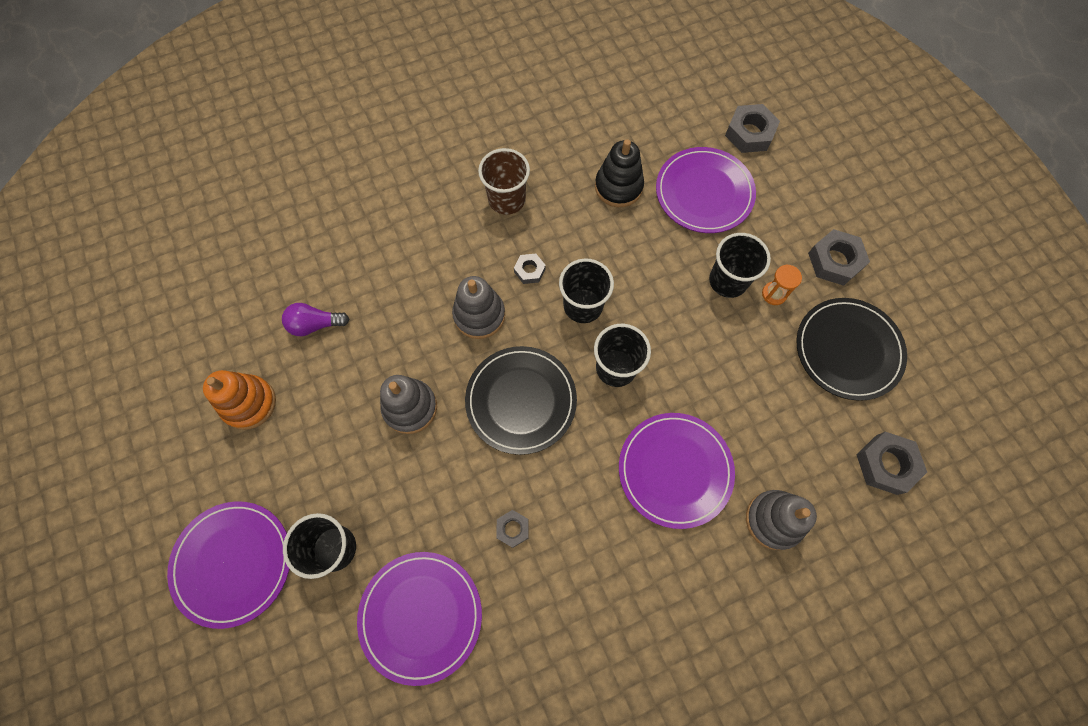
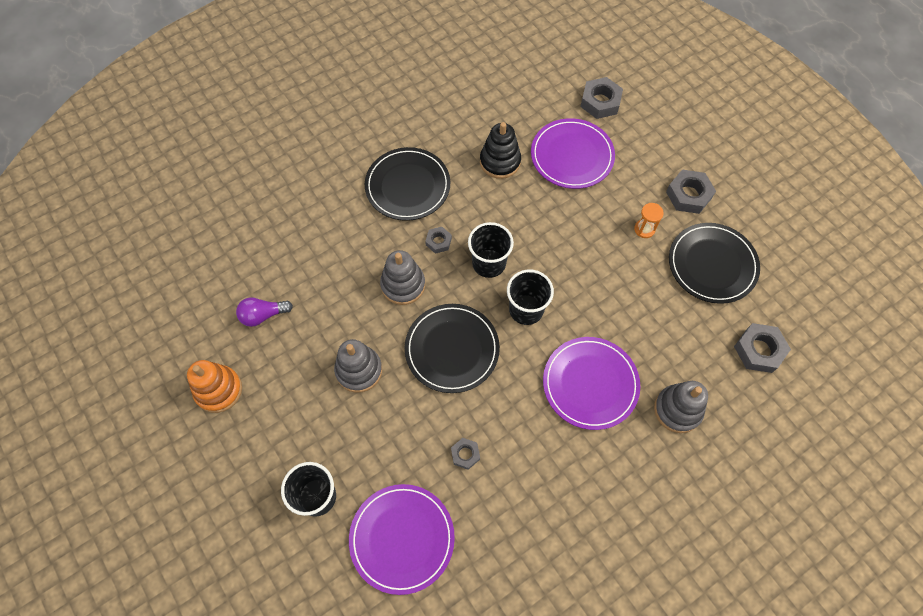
camera: 10 degrees left, 5 degrees down
purple plate [167,501,289,629] -> none
brown cup [478,148,530,215] -> black plate [365,147,450,221]
black cup [709,233,771,298] -> none

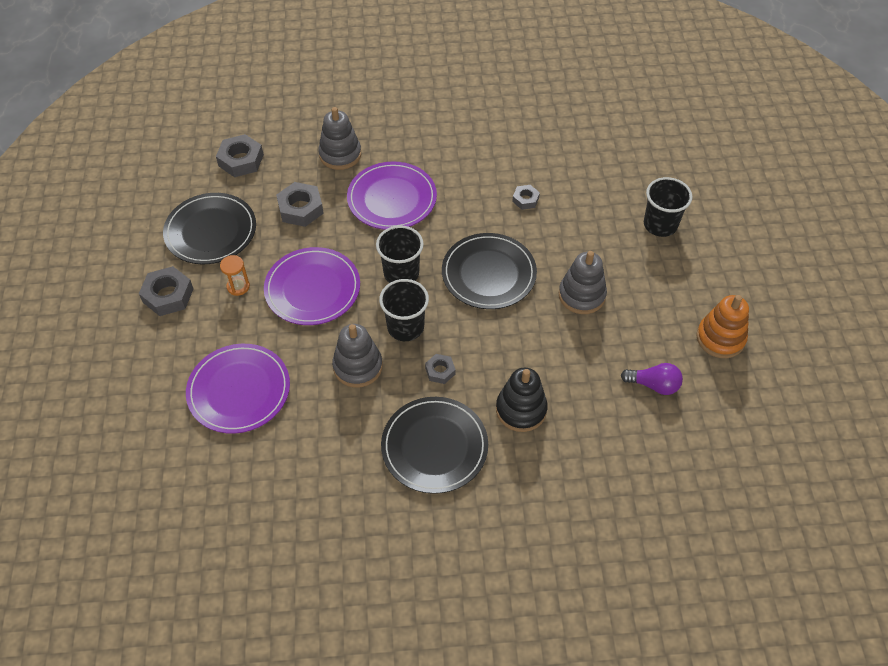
camera: 150 degrees left, 10 degrees down
purple plate [349,484,455,595] -> purple plate moved to [264,247,360,325]
grey stacking toy [380,250,425,305] -> grey stacking toy moved to [332,324,383,388]
black stacking toy [480,122,521,179] -> black stacking toy moved to [496,368,548,432]
grey nut [580,77,623,119] -> grey nut moved to [276,182,324,227]

